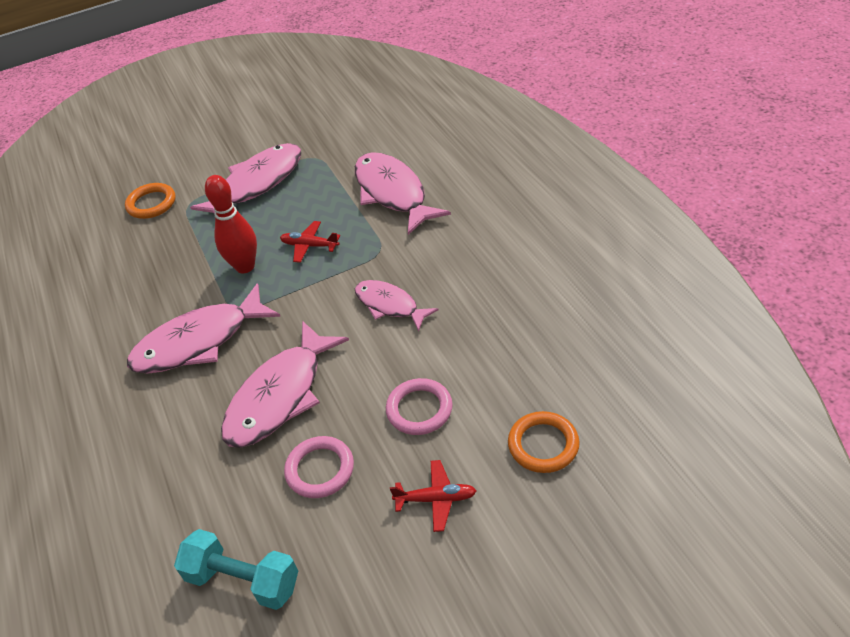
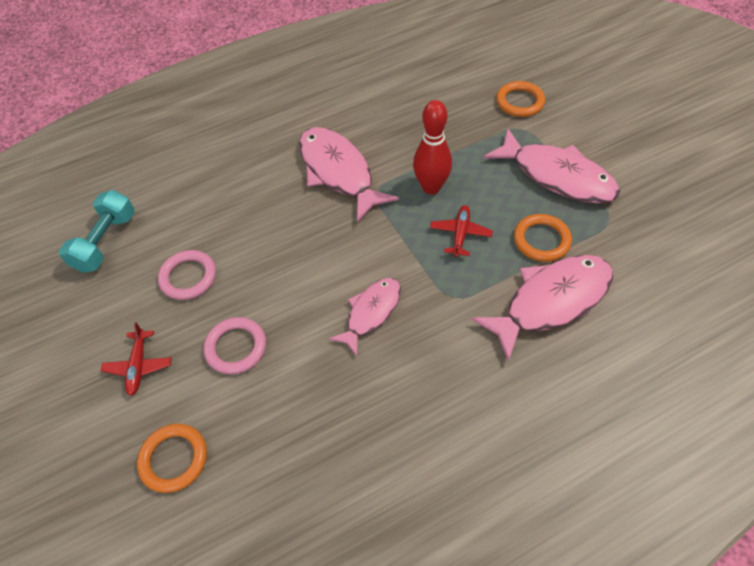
camera: 85 degrees right, 10 degrees up
pink fish [221,321,349,448] -> none
none -> orange ring [514,214,572,262]

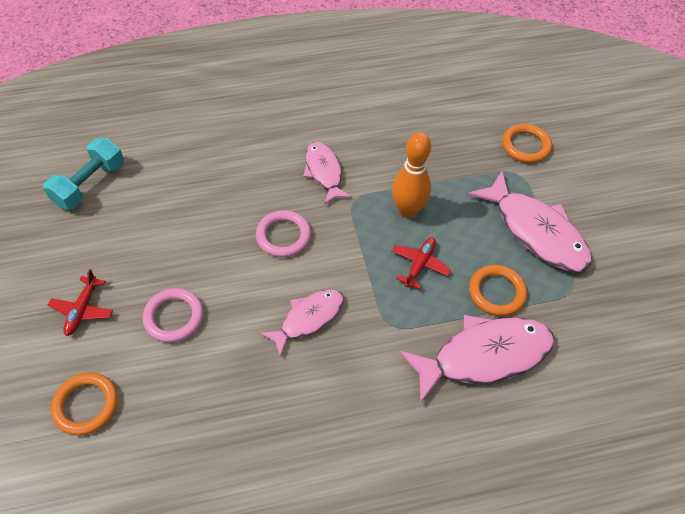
camera: 10 degrees right, 0 degrees up
pink ring [158,250,216,300] -> pink ring moved to [256,210,311,257]
pink fish [299,127,399,223] -> pink fish [303,142,352,205], size x0.60
red bowling pin [413,100,452,194] -> orange bowling pin [392,132,431,218]

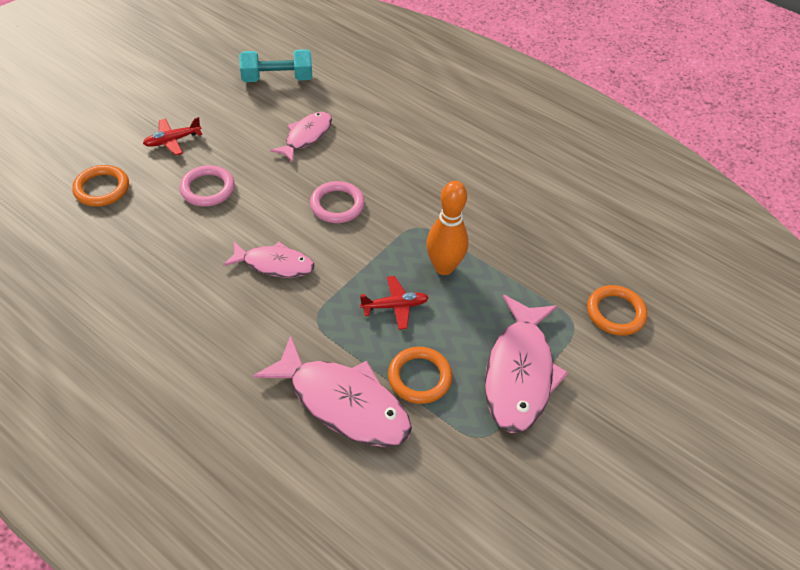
camera: 50 degrees right, 5 degrees down
pink fish [303,142,352,205] -> pink fish moved to [270,112,332,163]

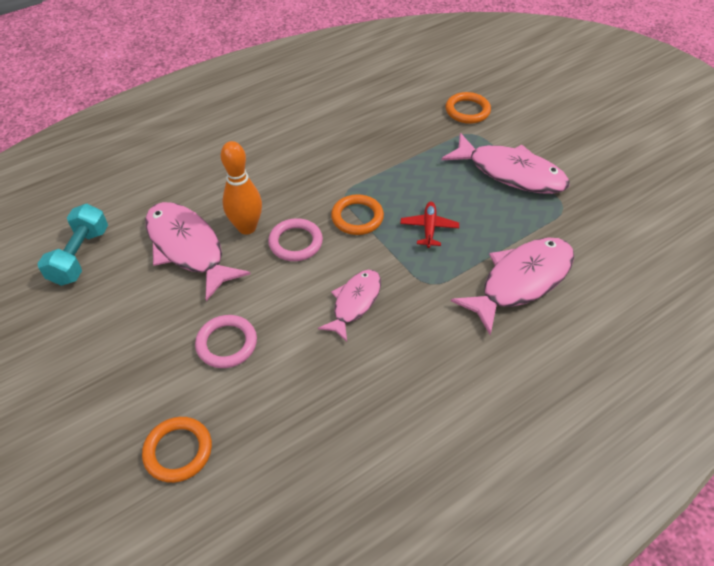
camera: 70 degrees left, 0 degrees up
red plane [143,117,202,155] -> none
pink fish [270,112,332,163] -> pink fish [145,202,250,301], size x1.65
orange ring [388,347,452,404] -> orange ring moved to [331,194,384,235]
orange bowling pin [426,181,469,275] -> orange bowling pin moved to [221,141,262,235]

